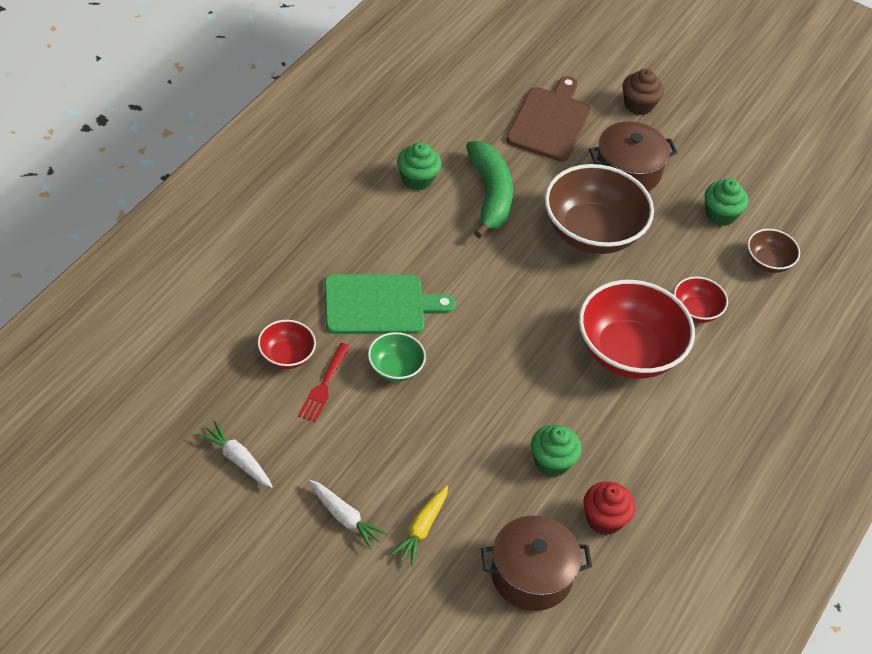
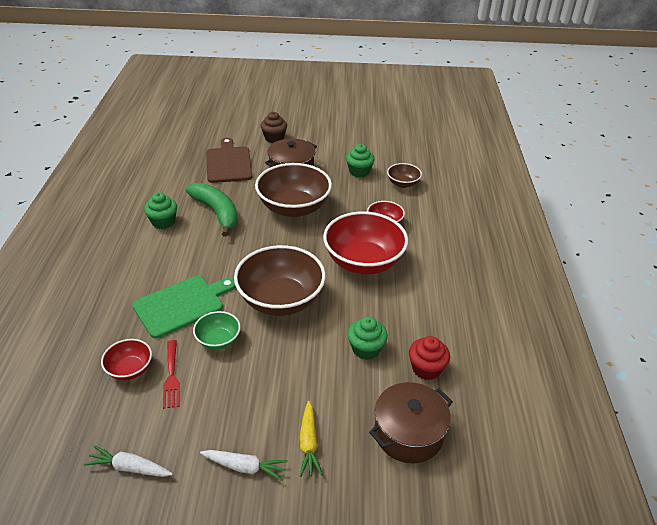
camera: 25 degrees left, 10 degrees down
none -> brown bowl [234,245,326,316]

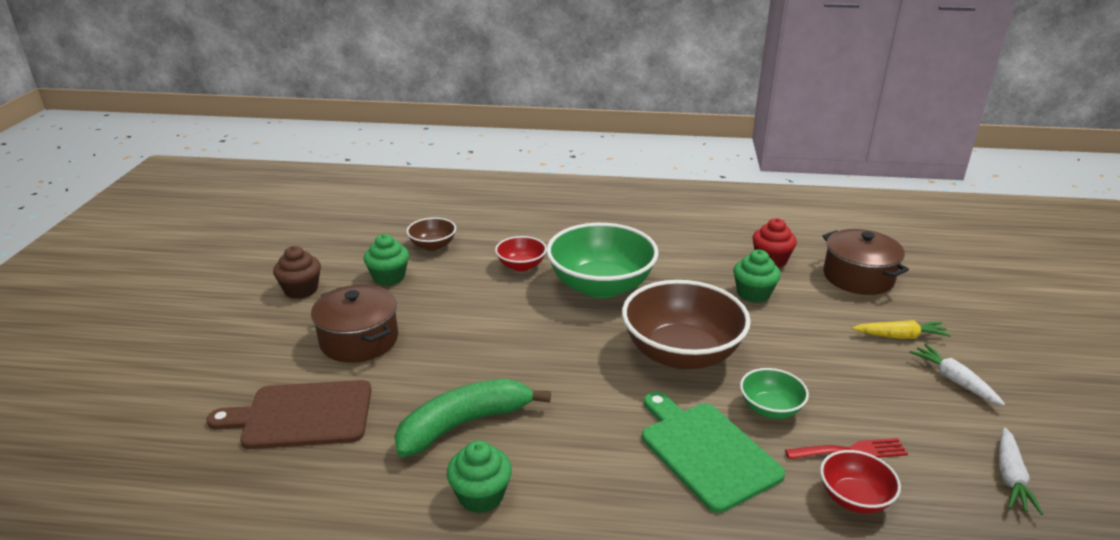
camera: 85 degrees left, 10 degrees down
white carrot [200,450,288,481] -> white carrot turned 45 degrees counterclockwise [909,344,1005,406]
brown bowl [255,163,332,217] -> none
brown cupcake [260,112,287,143] -> brown cupcake moved to [273,246,321,299]
red bowl [323,212,408,274] -> green bowl [546,223,659,298]

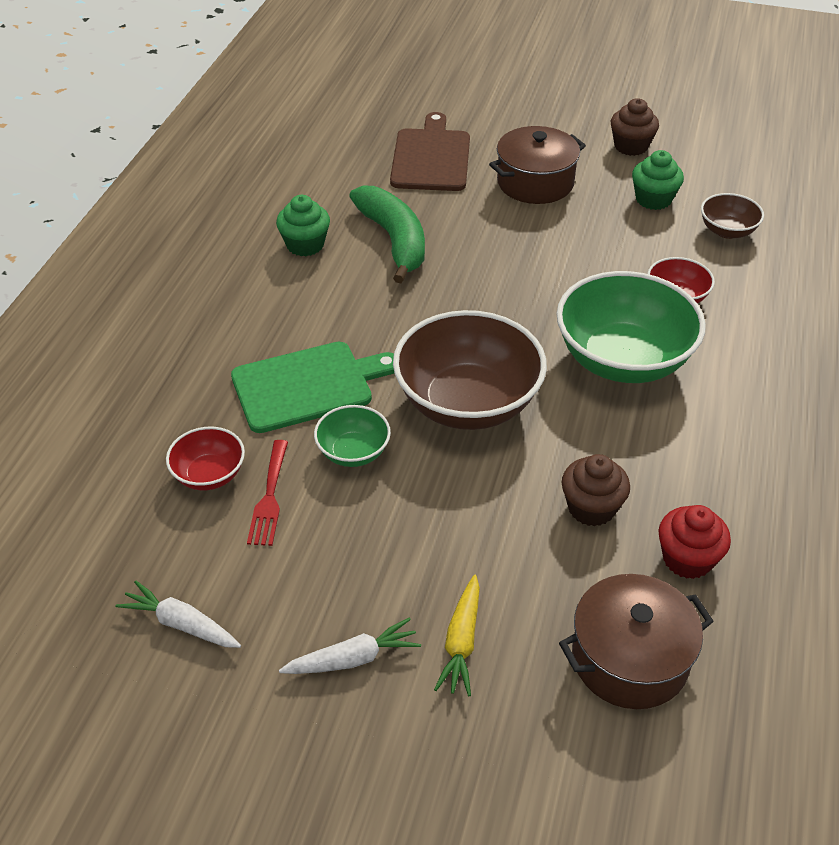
camera: 100 degrees right, 15 degrees up
green cupcake [733,250,781,303] -> brown cupcake [562,454,630,526]

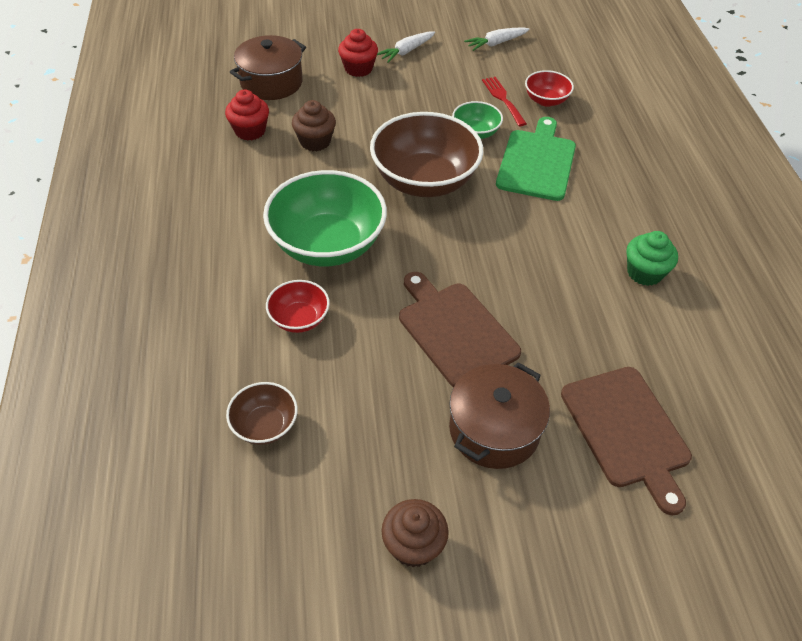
camera: 155 degrees right, 5 degrees up
white carrot [116,581,241,648] -> white carrot turned 150 degrees clockwise [464,27,530,51]
green cutting board [231,342,394,433] -> green cutting board turned 150 degrees clockwise [496,117,576,201]
green banana [349,185,425,283] -> none
yellow carrot [434,575,480,696] -> red cupcake [338,29,378,77]
green cupcake [632,150,684,210] -> none
none -> brown cutting board [399,272,521,388]

